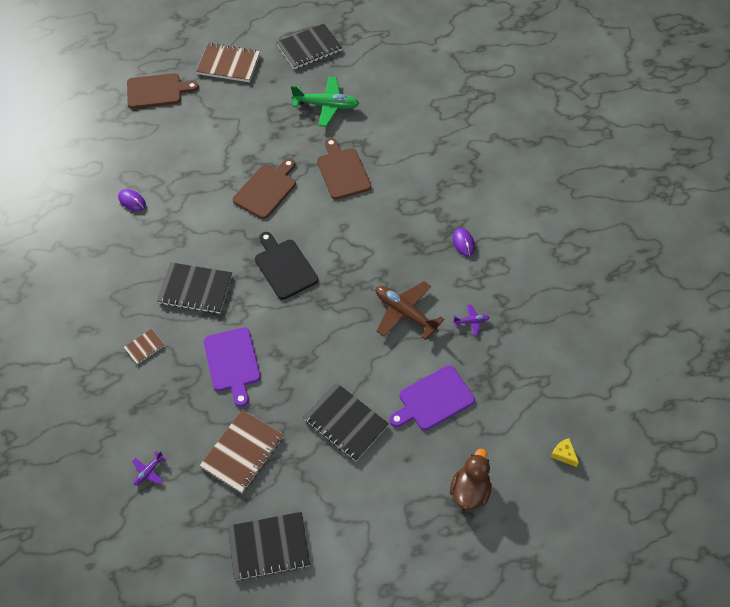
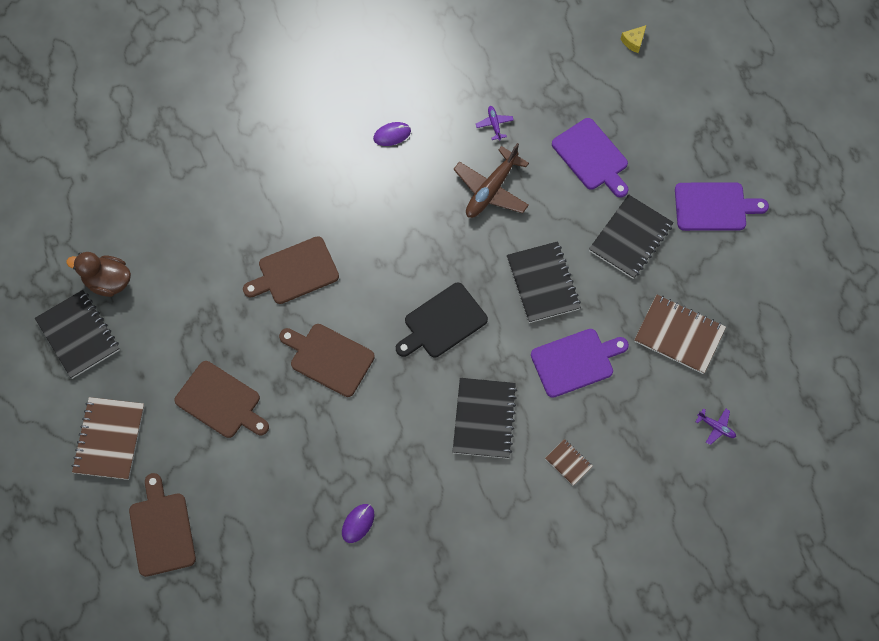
camera: 95 degrees left, 10 degrees up
black notebook [228,512,310,581] -> black notebook moved to [507,241,581,323]
green plane [291,77,359,127] -> none
brown duck [450,449,492,510] -> brown duck moved to [66,252,131,297]
none -> brown cutting board [174,361,269,438]
none -> purple cutting board [675,182,769,231]

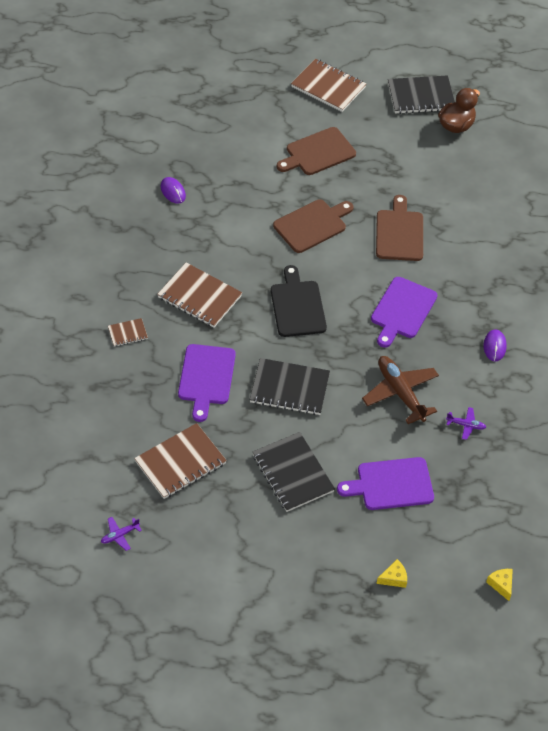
camera: 115 degrees right, 15 degrees down
brown cutting board [129,473,196,577] -> none
black notebook [453,378,517,459] -> brown notebook [157,262,242,328]
purple cutting board [675,182,769,231] -> purple cutting board moved to [371,277,438,348]
purple plane [696,408,736,445] -> purple plane moved to [101,517,142,551]
none -> yellow cheese [376,559,407,588]

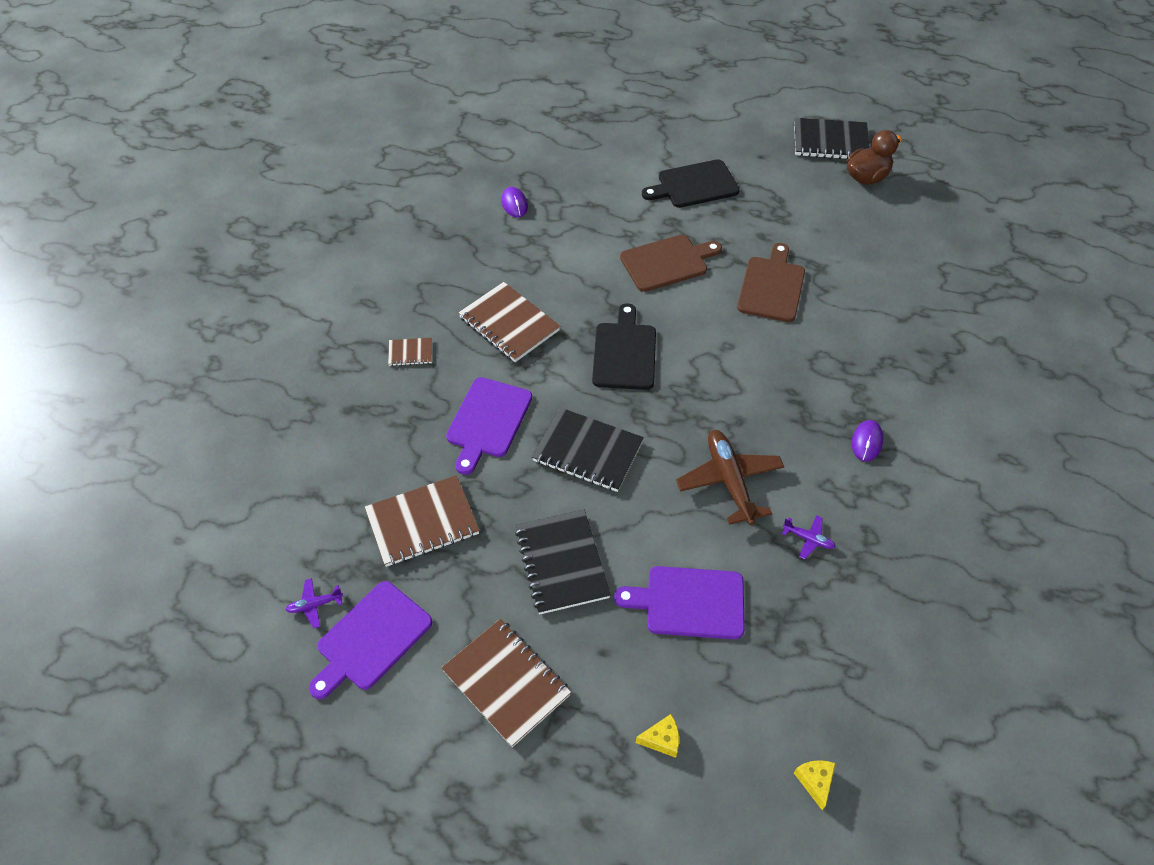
camera: 15 degrees right, 0 degrees up
brown cutting board [277,127,356,175] -> black cutting board [642,159,740,208]
brown notebook [291,59,366,112] -> brown notebook moved to [441,619,571,747]
purple cutting board [371,277,438,348] -> purple cutting board moved to [309,581,432,699]

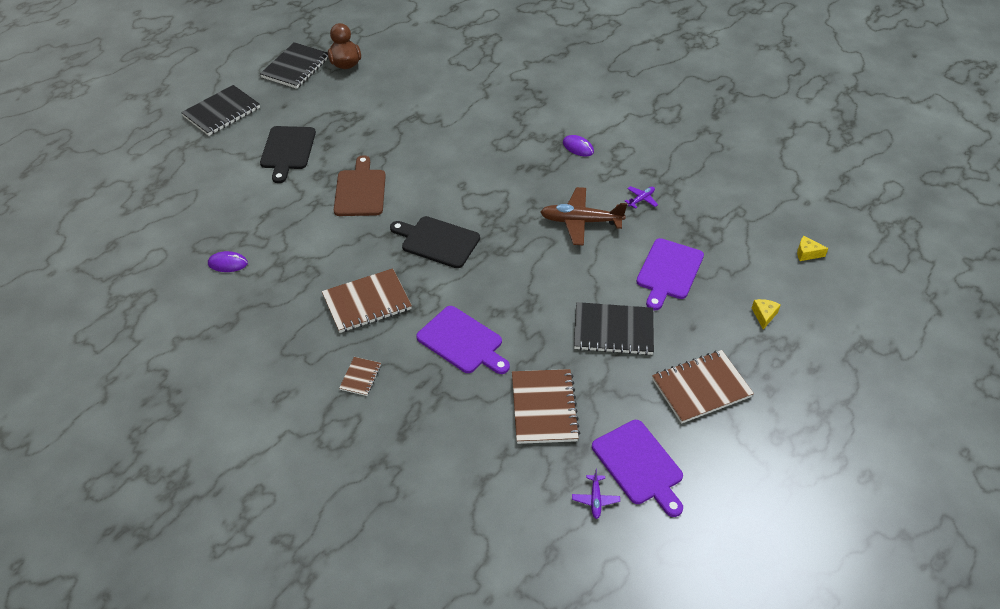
camera: 70 degrees left, 5 degrees down
black notebook [532,408,644,492] -> black notebook moved to [181,85,260,136]
brown cutting board [737,243,805,322] -> none

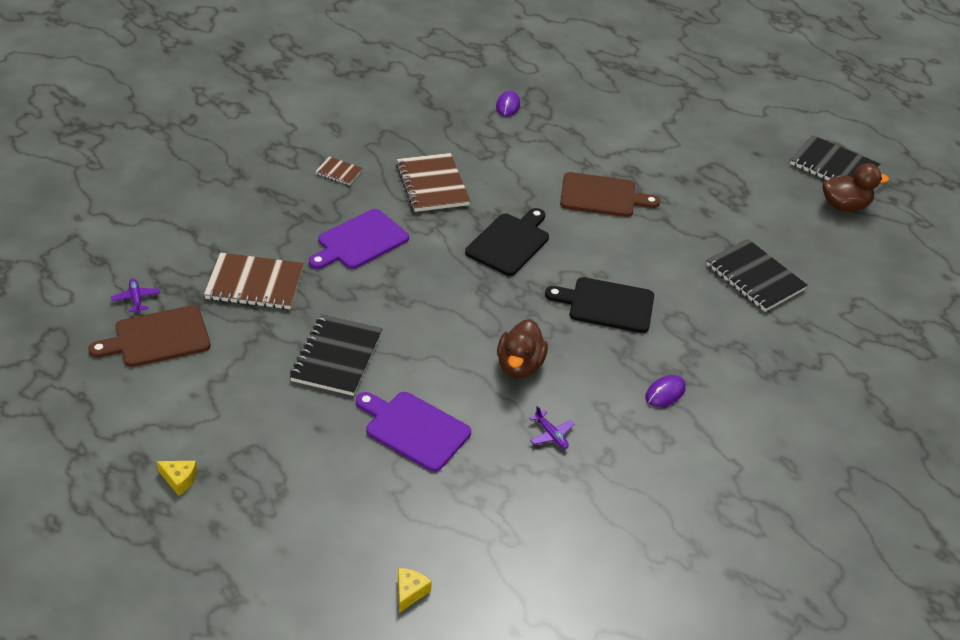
camera: 95 degrees right, 5 degrees down
black notebook [181,85,260,136] -> black notebook moved to [706,239,808,312]
black cutting board [260,126,316,183] -> black cutting board moved to [545,277,654,333]
brown plane [540,187,627,246] -> brown duck [497,319,548,378]
purple plane [572,469,620,519] -> purple plane turned 60 degrees clockwise [111,278,160,313]
purple cutting board [592,420,683,517] -> brown cutting board [88,305,211,367]
brown notebook [652,350,754,424] -> none
yellow cheese [752,299,781,330] -> yellow cheese moved to [157,461,197,496]

